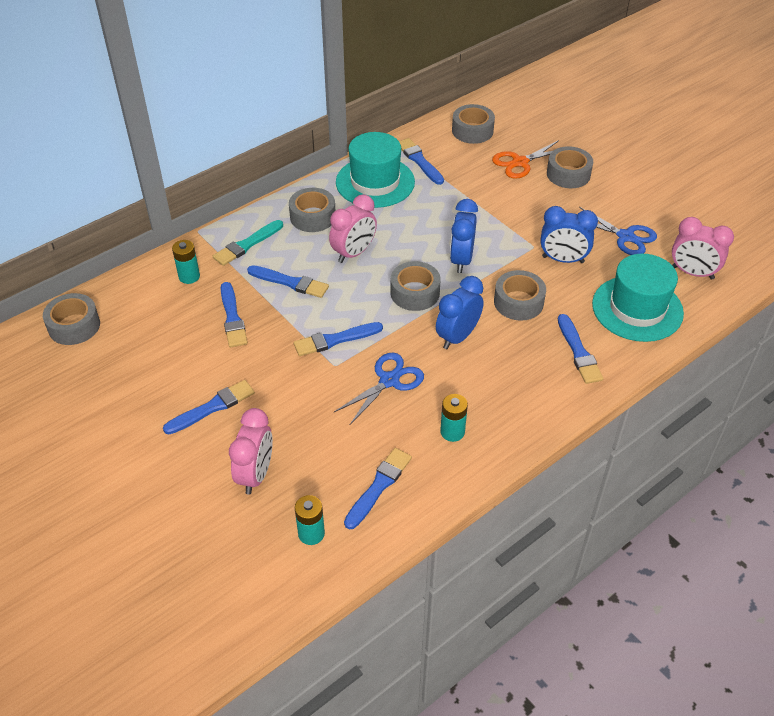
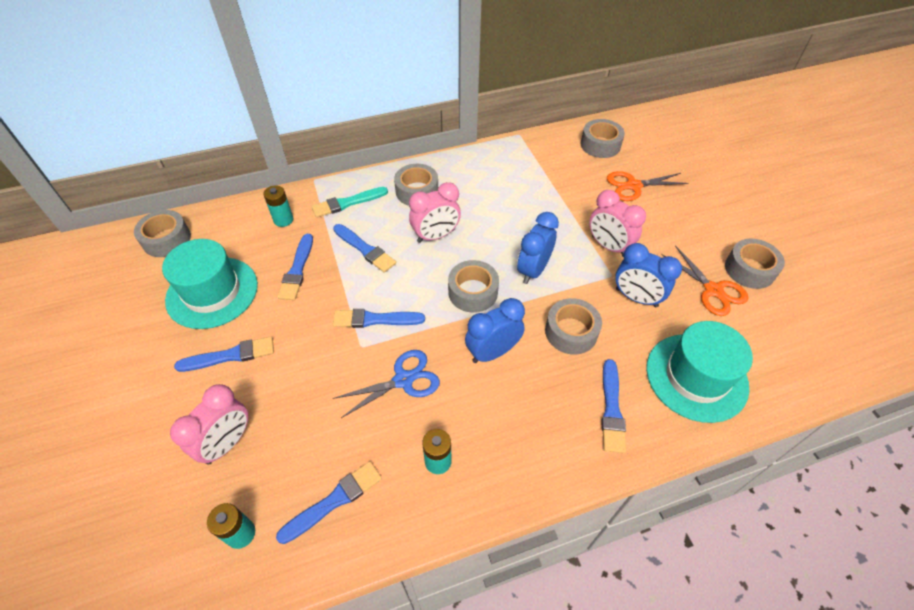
camera: 20 degrees right, 5 degrees up
turquoise hat [336,132,415,208] -> turquoise hat moved to [162,239,258,329]
blue brush [399,138,444,185] -> none
grey tape [547,146,593,188] -> grey tape moved to [725,239,785,289]
blue scissors [579,207,657,255] -> orange scissors [661,245,749,316]
pink clock [672,217,734,280] -> pink clock moved to [589,190,646,257]

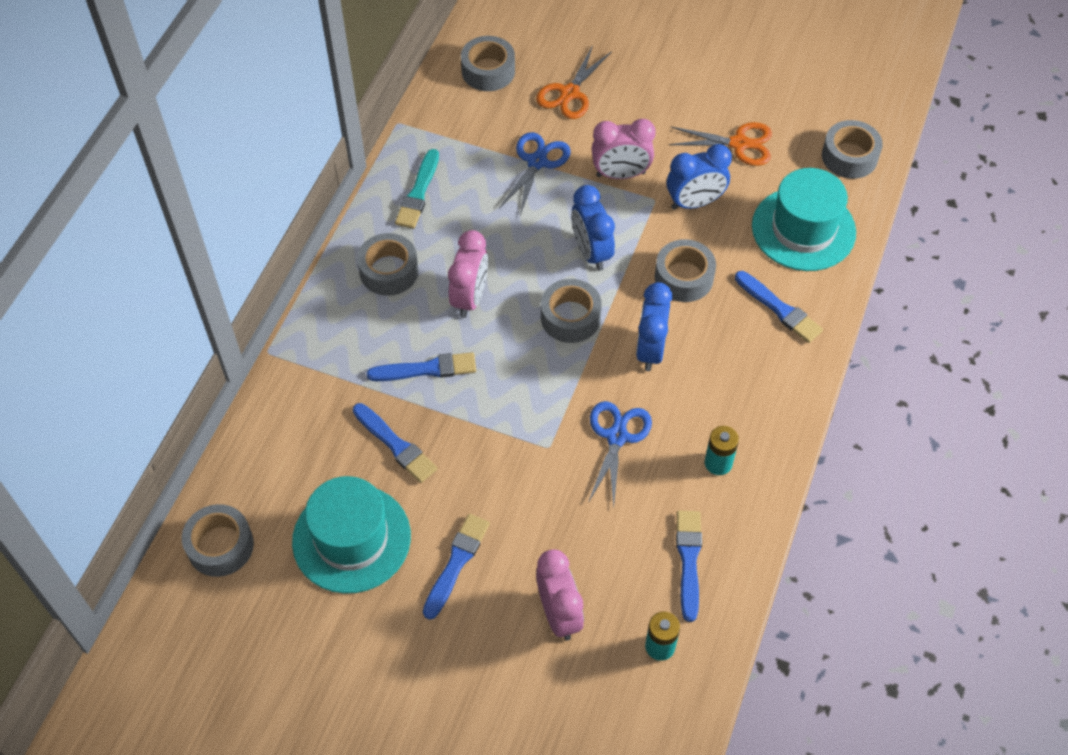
camera: 50 degrees left, 5 degrees up
turquoise battery [263,185,293,227] -> none
turquoise brush [312,187,388,218] -> turquoise brush moved to [395,149,439,229]
blue brush [333,309,425,328] -> none
grey tape [725,239,785,289] -> grey tape moved to [822,120,883,179]
none -> blue scissors [499,132,571,215]

